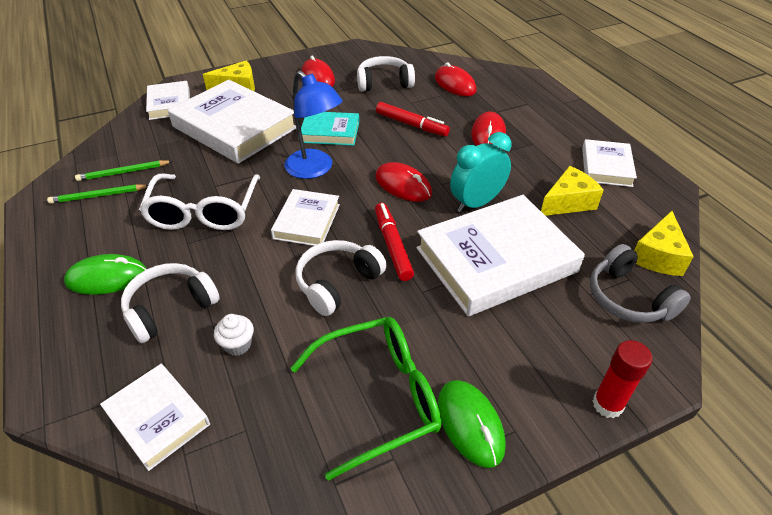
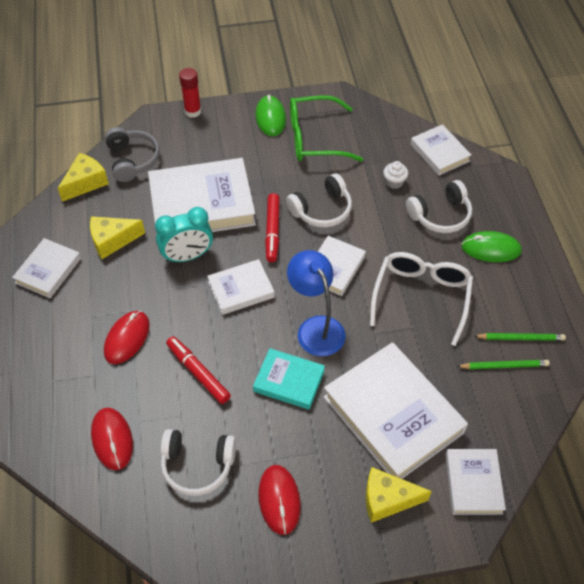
camera: 165 degrees left, 10 degrees up
red mouse [375,162,432,202] -> white book [207,259,275,315]

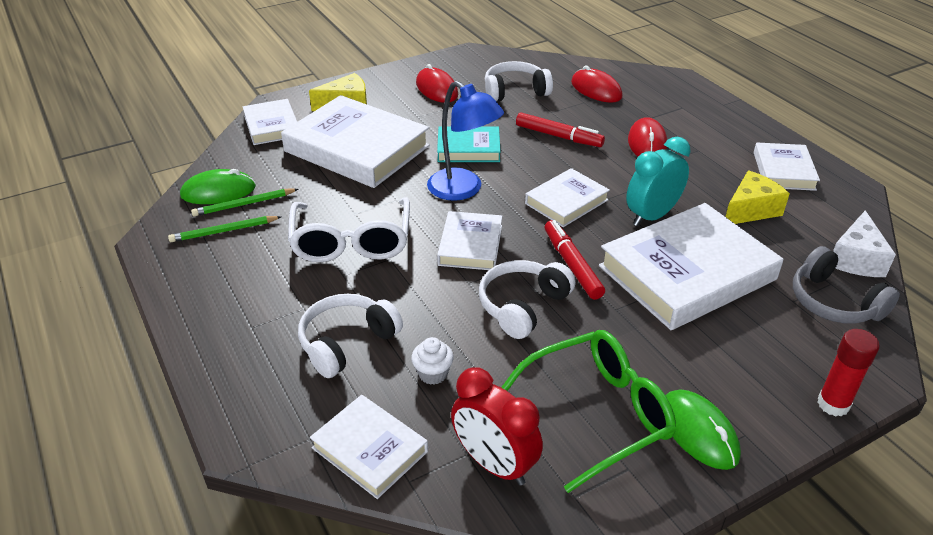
camera: 160 degrees right, 15 degrees down
yellow cheese [58,153,109,202] -> white cheese [833,210,896,277]
green mouse [461,231,522,262] -> green mouse moved to [180,169,256,204]
none -> red clock [451,368,543,486]

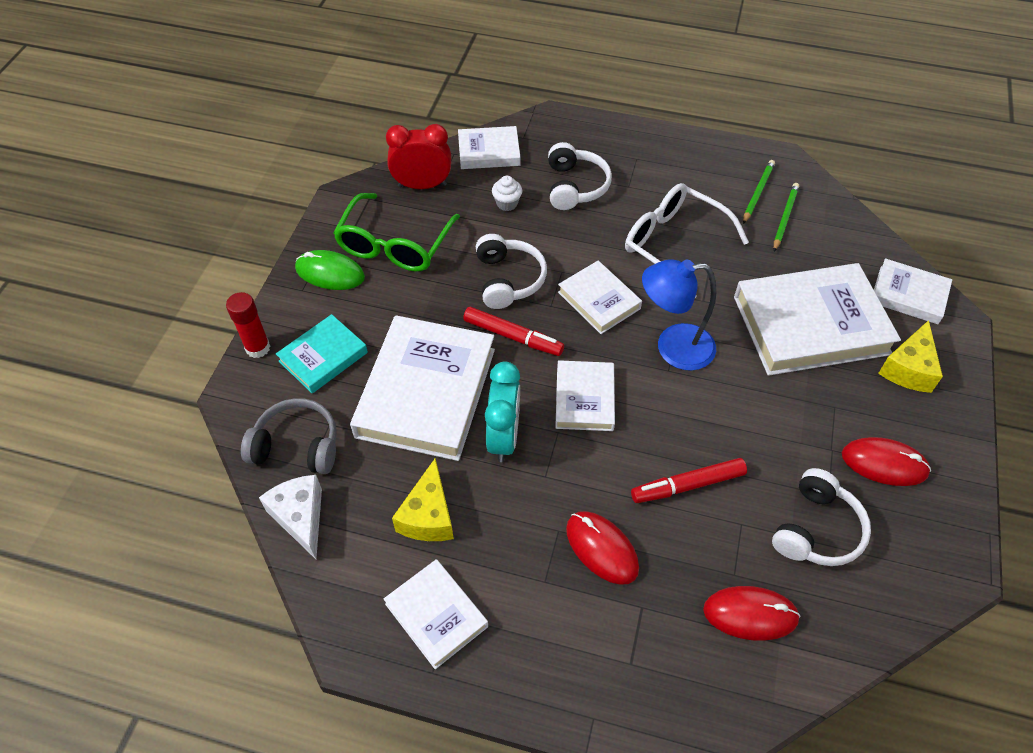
camera: 135 degrees right, 15 degrees up
green mouse [180,169,256,204] -> none
turquoise book [437,126,501,162] -> turquoise book moved to [276,314,368,393]

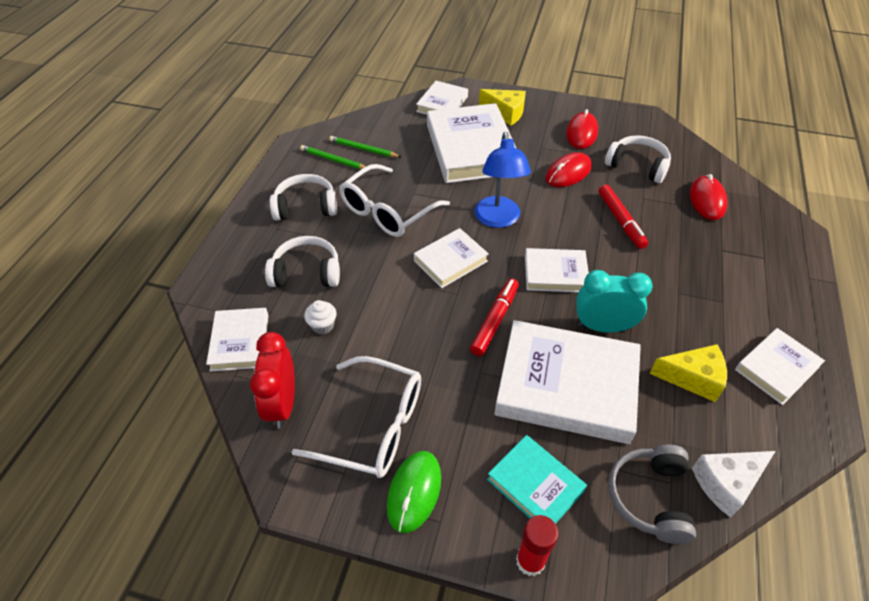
camera: 90 degrees left, 5 degrees down
green glasses [333,193,460,271] -> white glasses [292,356,421,478]
white headphones [476,234,547,309] -> white headphones moved to [270,174,337,221]
red mouse [566,511,639,585] -> red mouse moved to [545,152,592,187]

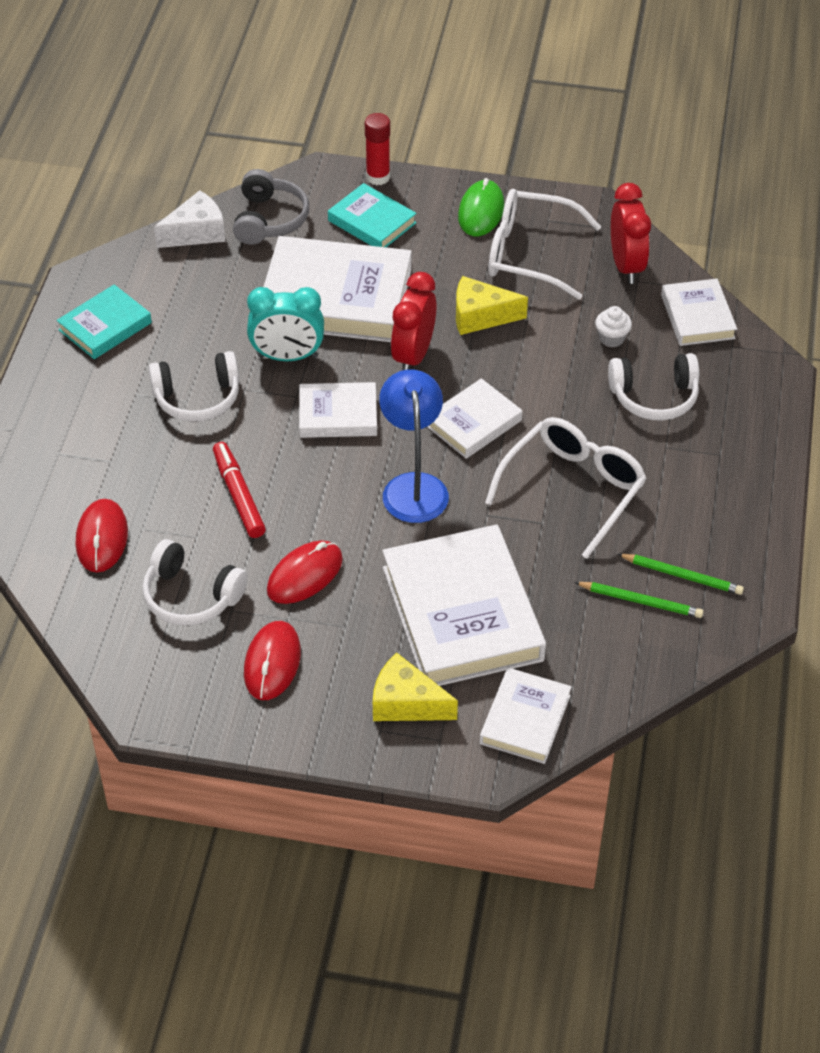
camera: 175 degrees right, 0 degrees up
white headphones [270,174,337,221] -> white headphones moved to [149,351,239,422]
red marker [470,278,519,356] -> red clock [391,272,436,370]
yellow cheese [649,344,727,402] -> yellow cheese moved to [456,276,528,335]
white book [735,328,825,405] -> turquoise book [57,284,152,359]

